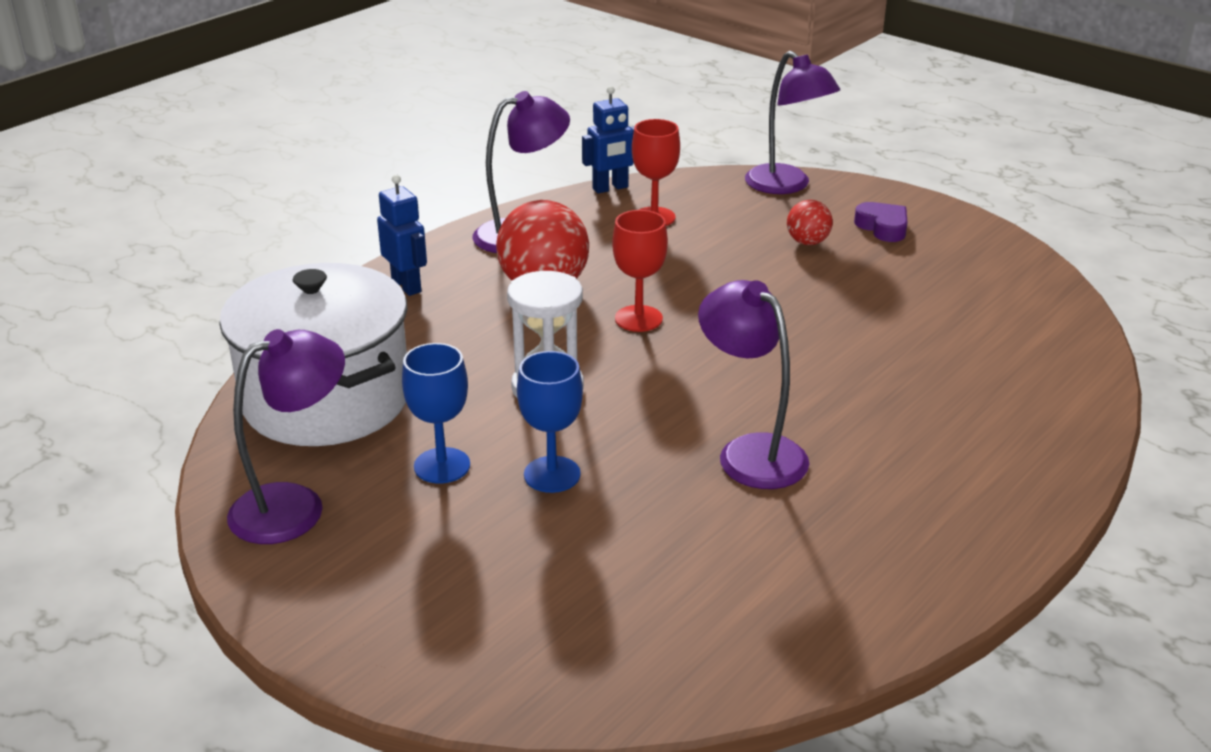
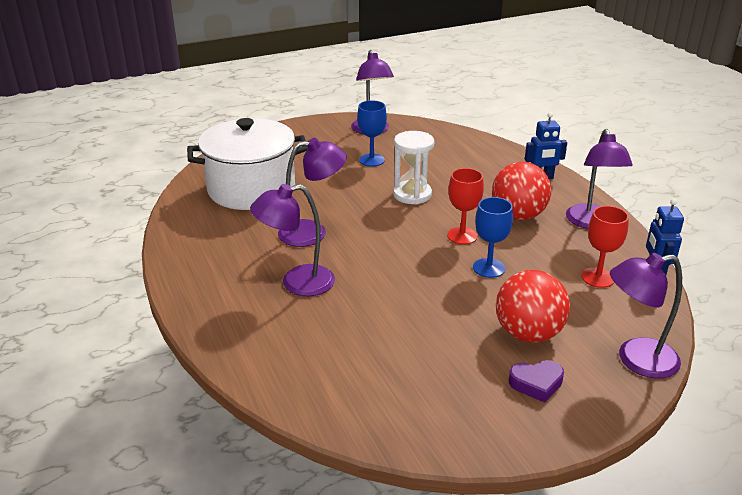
camera: 115 degrees right, 0 degrees up
white pot [219,263,407,446] -> white pot moved to [187,118,308,210]
blue goblet [517,351,583,493] -> blue goblet moved to [473,197,513,278]
red ball [787,200,833,245] -> red ball [496,270,570,343], size x1.92
none -> purple lamp [250,184,335,296]

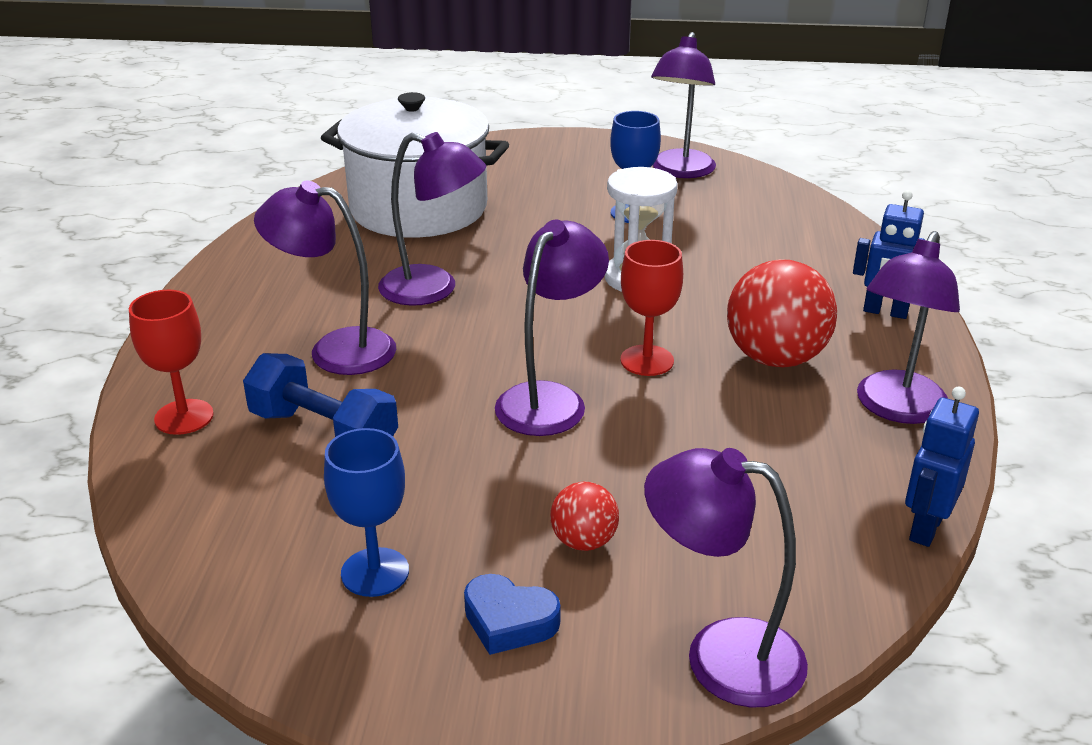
camera: 30 degrees right, 0 degrees up
blue goblet [473,197,513,278] -> blue goblet moved to [324,428,409,597]
red ball [496,270,570,343] -> red ball [550,481,619,551], size x0.52
purple heart [509,360,564,403] -> blue heart [464,574,561,655]
red goblet [581,206,629,288] -> red goblet moved to [129,290,214,435]
none -> blue dumbbell [243,353,398,437]
none -> purple lamp [495,220,609,436]

